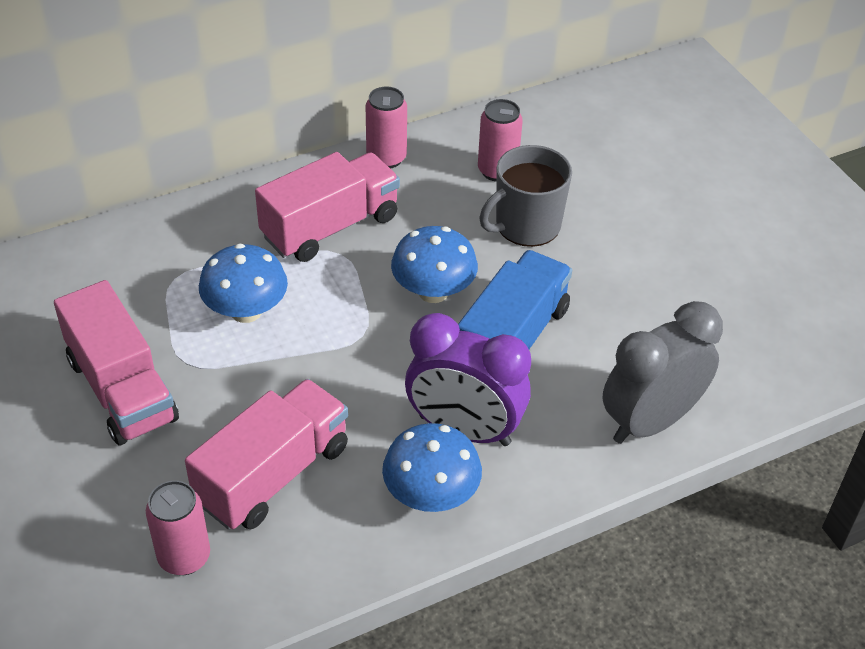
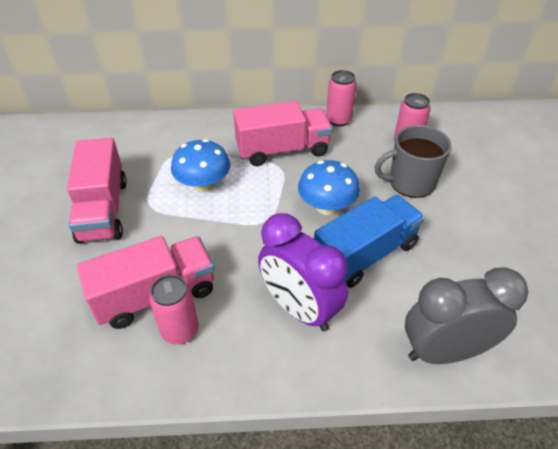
camera: 25 degrees right, 0 degrees up
pink can [146,480,210,575] -> pink can moved to [149,275,199,344]
blue mushroom [382,423,482,512] -> none

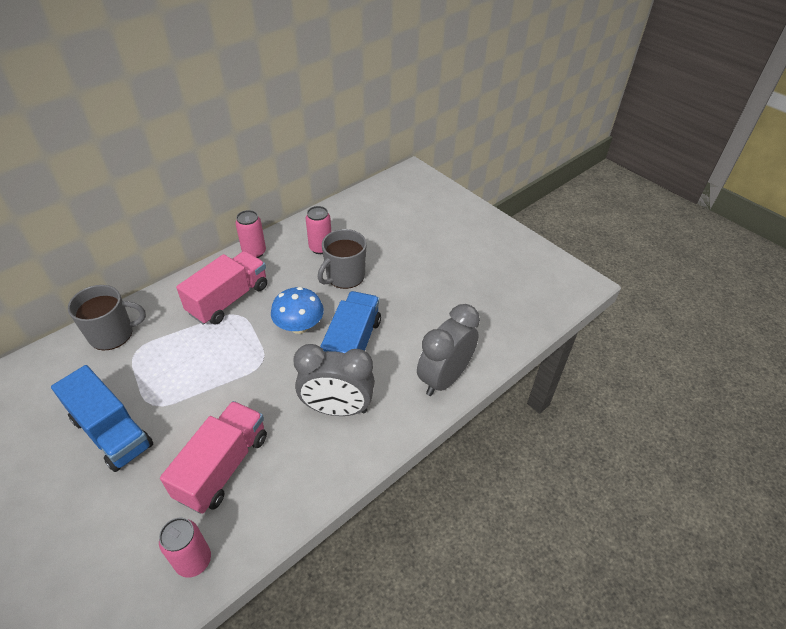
camera: 40 degrees left, 0 degrees up
pink truck [67,138,127,244] -> blue truck [51,365,153,472]
pink can [149,275,199,344] -> pink can moved to [159,518,211,578]
blue mushroom [171,139,230,193] -> none
purple clock [258,213,348,331] -> grey clock [293,344,375,416]
none -> grey mug [68,285,146,350]

